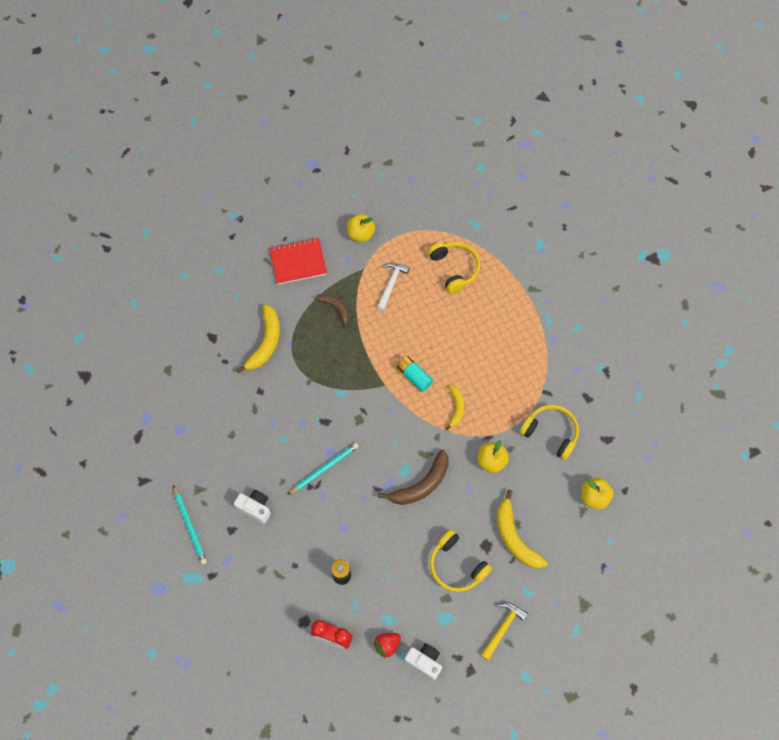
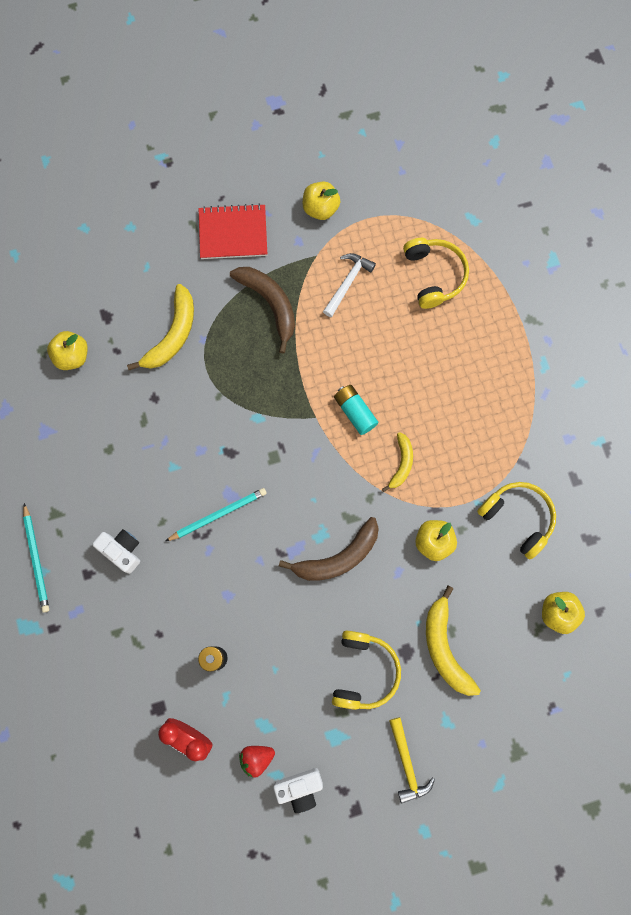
camera: 10 degrees right, 10 degrees up
brown banana [315,294,349,329] -> brown banana [230,267,295,354], size x1.67
white camera [404,643,442,680] -> white camera turned 120 degrees clockwise [273,768,323,813]
yellow headphones [430,530,492,592] -> yellow headphones turned 135 degrees counterclockwise [332,630,401,710]
yellow hammer [481,602,528,661] -> yellow hammer turned 120 degrees clockwise [389,717,435,803]
none -> yellow apple [47,331,88,370]

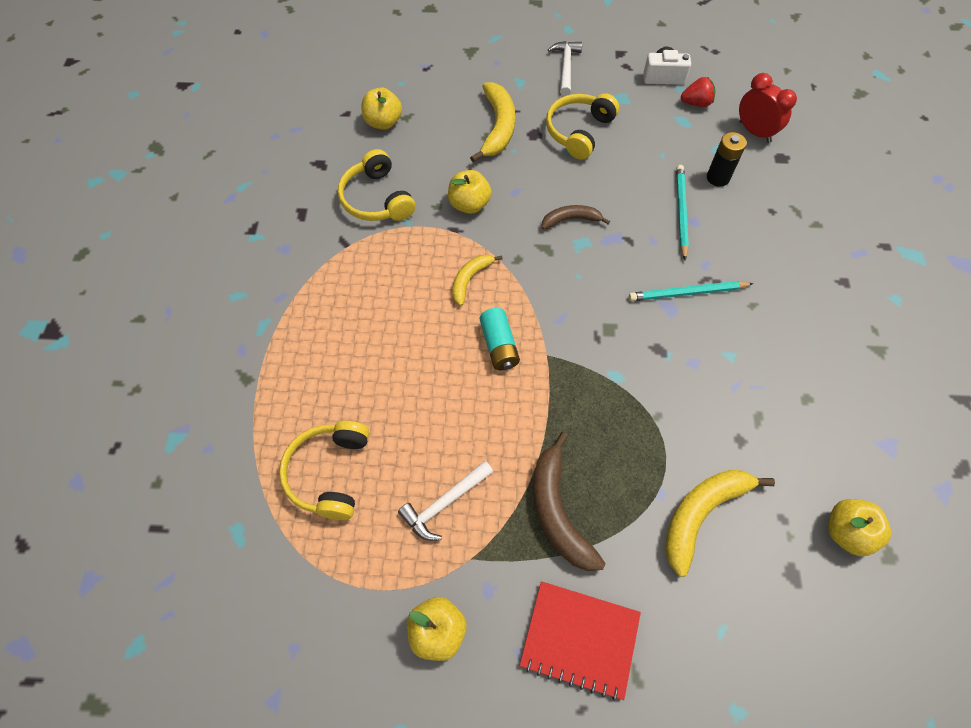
camera: 160 degrees left, 15 degrees down
turquoise pencil [23,503,49,613] -> turquoise pencil moved to [676,165,689,260]
white camera [92,529,140,574] -> none
brown banana [279,517,379,581] -> brown banana [542,205,610,230], size x0.60
yellow hammer [389,717,435,803] -> white hammer [548,41,582,96]

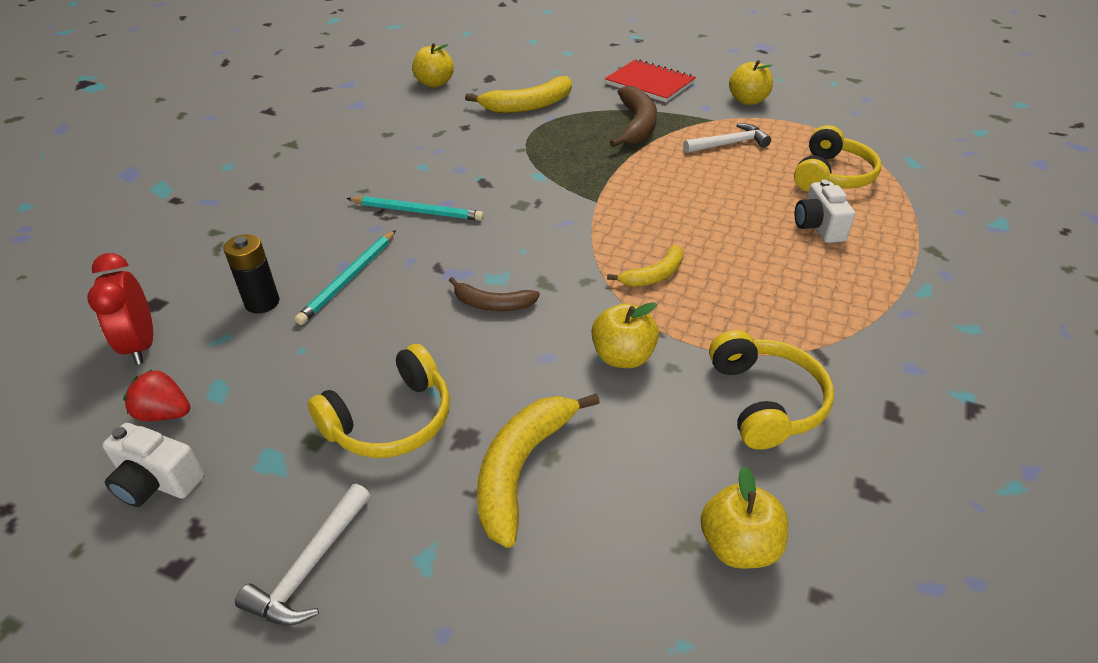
camera: 160 degrees left, 20 degrees down
turquoise battery [480,308,520,370] -> none
none -> white camera [795,180,855,243]

